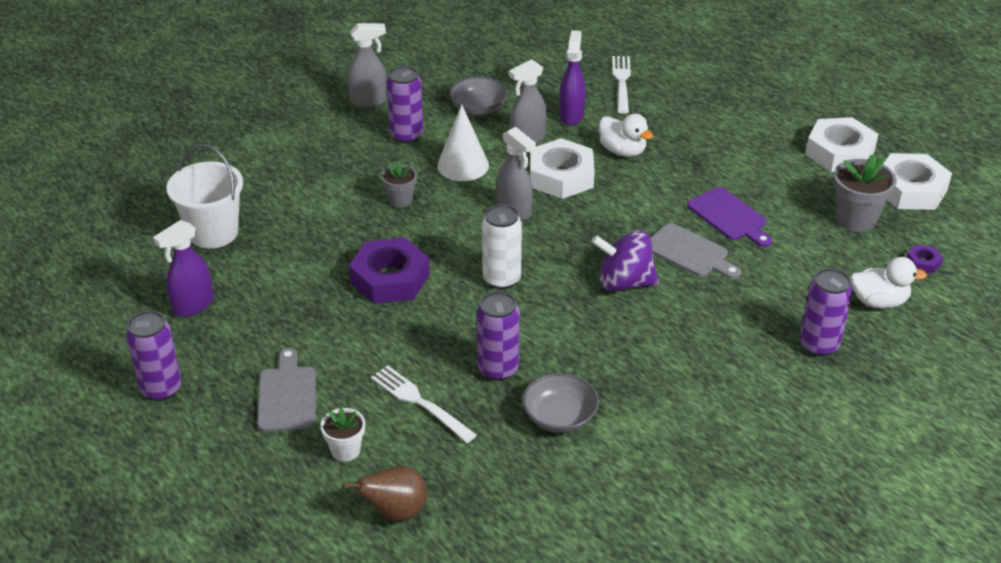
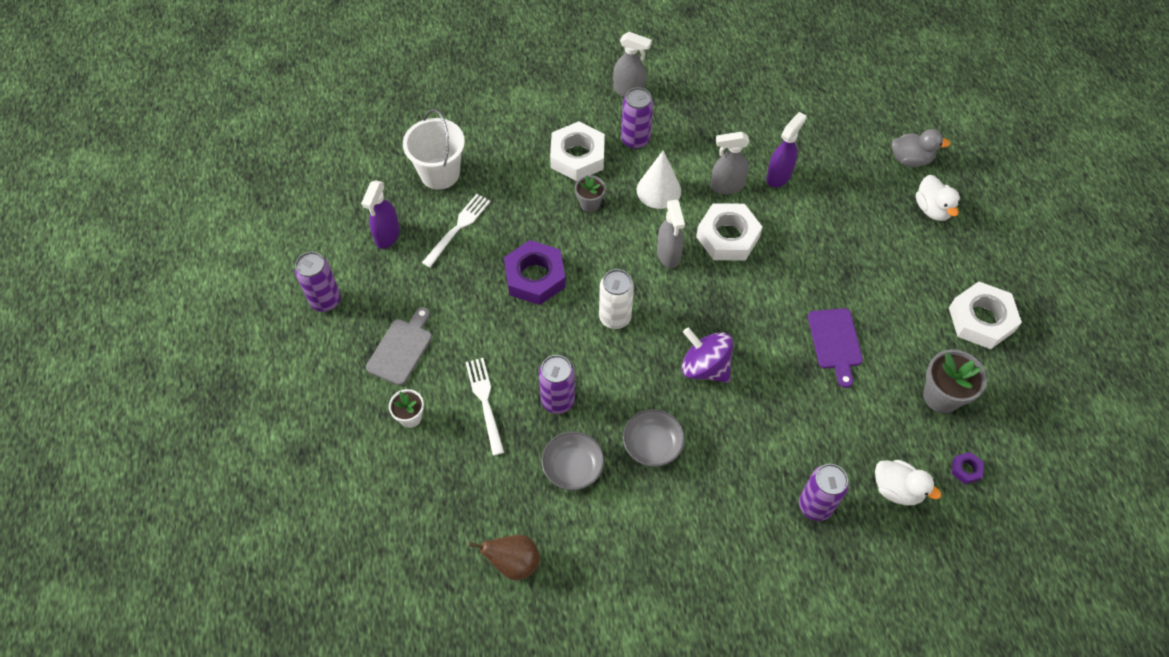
camera: 30 degrees right, 20 degrees up
purple spray bottle [153,220,214,317] -> purple spray bottle turned 60 degrees counterclockwise [361,180,400,249]
brown pear [343,465,427,522] -> brown pear moved to [469,535,540,581]
grey bowl [449,76,508,115] -> grey bowl moved to [623,409,685,467]
white duck [599,114,653,157] -> white duck moved to [916,175,960,221]
white fork [612,56,631,114] -> white fork moved to [422,194,491,268]
grey cutting board [650,223,741,279] -> none
white nut [883,153,952,210] -> white nut moved to [550,121,605,181]
none -> grey duck [892,129,950,167]

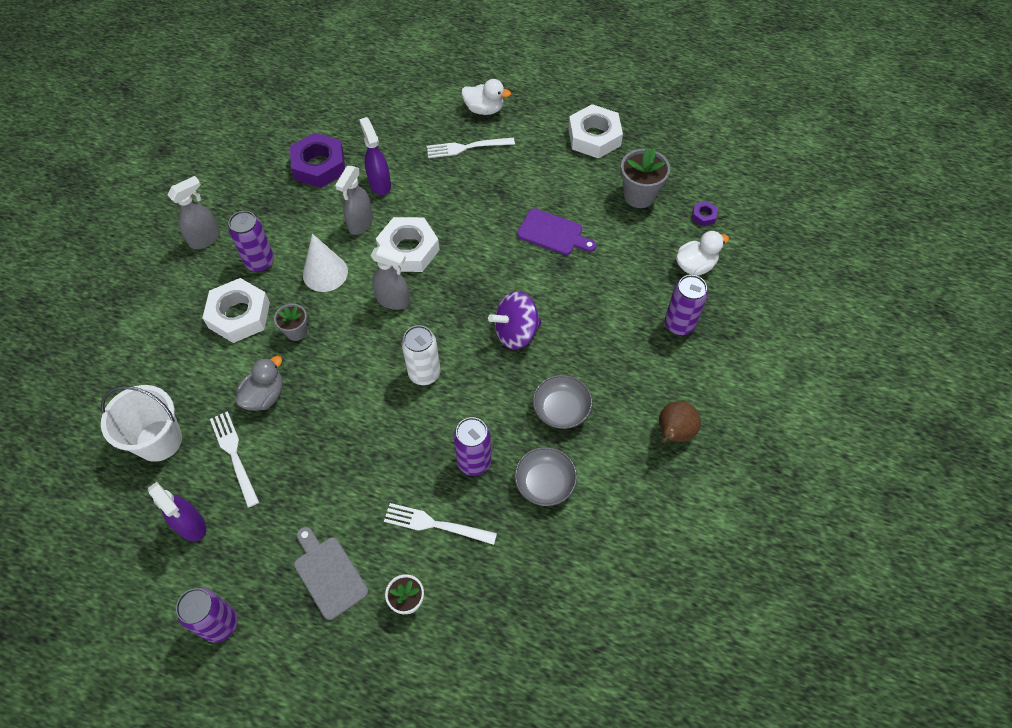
camera: 60 degrees left, 0 degrees up
brown pear [469,535,540,581] -> brown pear moved to [659,401,701,443]
purple nut [504,240,566,305] -> purple nut moved to [290,133,345,188]
grey duck [892,129,950,167] -> grey duck moved to [236,356,283,411]
none -> white fork [427,138,515,158]

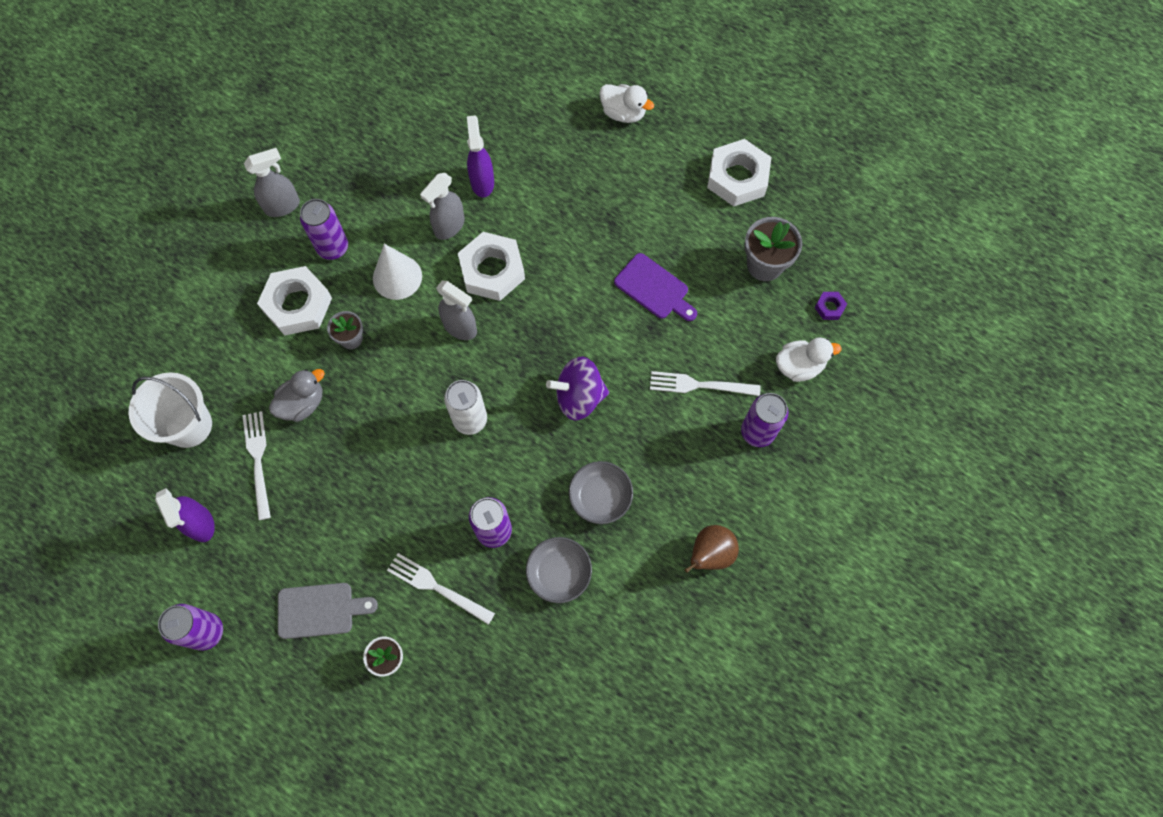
camera: 15 degrees right, 10 degrees up
purple nut [290,133,345,188] -> none
grey cutting board [294,527,369,620] -> grey cutting board turned 105 degrees clockwise [278,583,378,639]
white fork [427,138,515,158] -> white fork moved to [650,371,761,396]

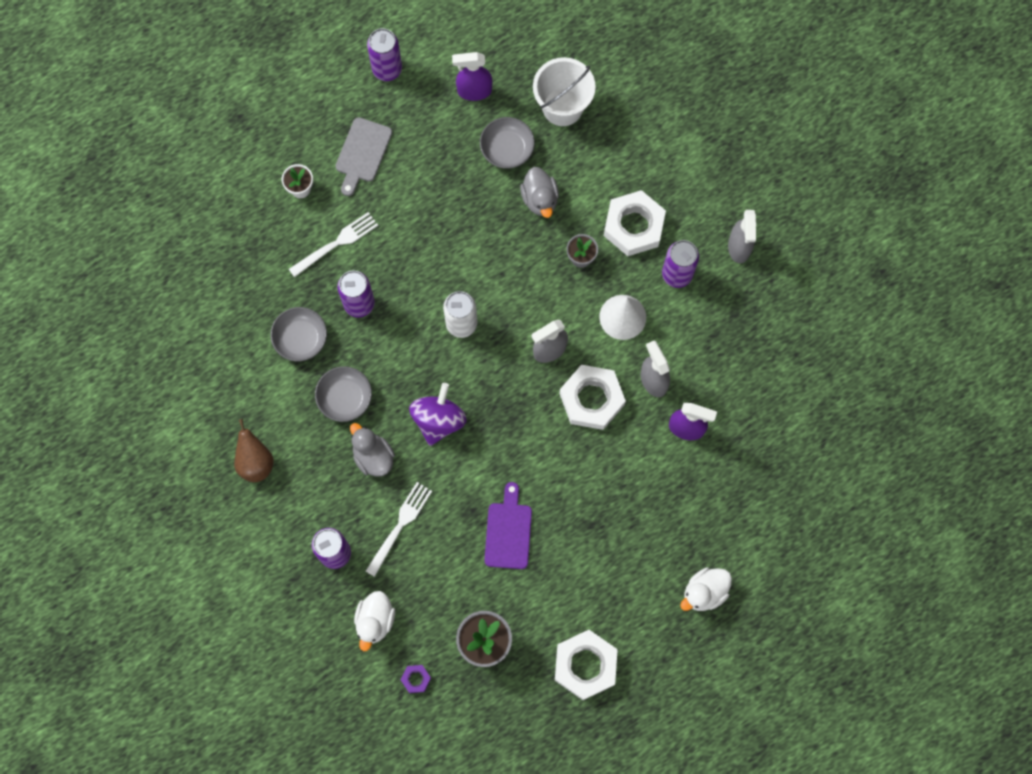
camera: 115 degrees right, 5 degrees up
white fork [243,411,271,520] -> grey bowl [480,117,535,169]
purple cutting board [614,253,697,321] -> purple cutting board turned 120 degrees clockwise [484,482,532,569]
none -> grey duck [350,423,395,477]

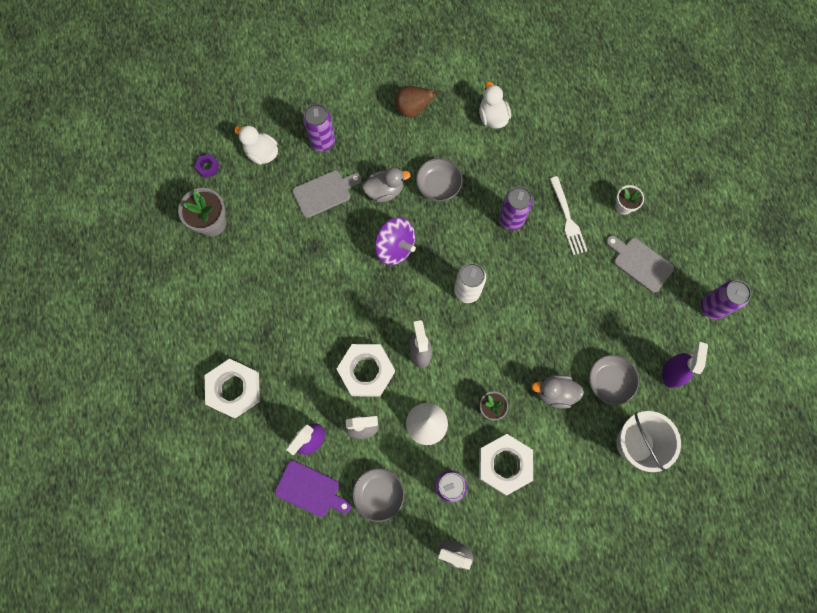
camera: 110 degrees right, 0 degrees up
grey bowl [270,307,327,361] -> grey bowl moved to [352,468,405,522]
white fork [366,482,432,577] -> grey cutting board [292,170,362,218]
purple cutting board [484,482,532,569] -> purple cutting board moved to [275,460,351,517]
white nut [555,630,618,700] -> white nut moved to [205,358,260,418]
white duck [680,567,732,611] -> white duck moved to [479,82,511,129]

